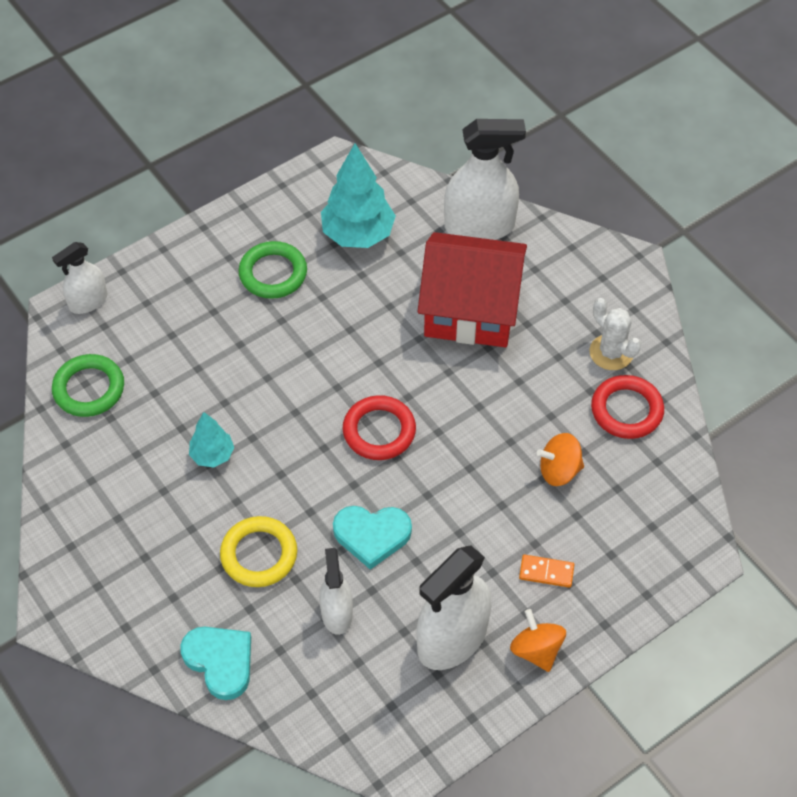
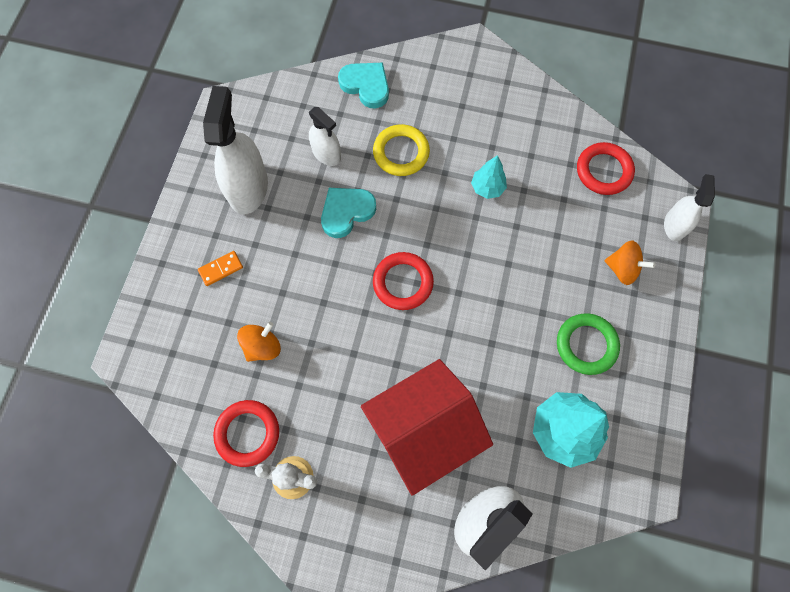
camera: 140 degrees right, 15 degrees up
green ring [52,354,124,417] -> red ring [577,142,635,195]
turquoise heart [180,627,251,700] -> turquoise heart turned 150 degrees counterclockwise [338,63,389,108]
orange spinning top [510,609,566,672] -> orange spinning top moved to [604,240,655,285]

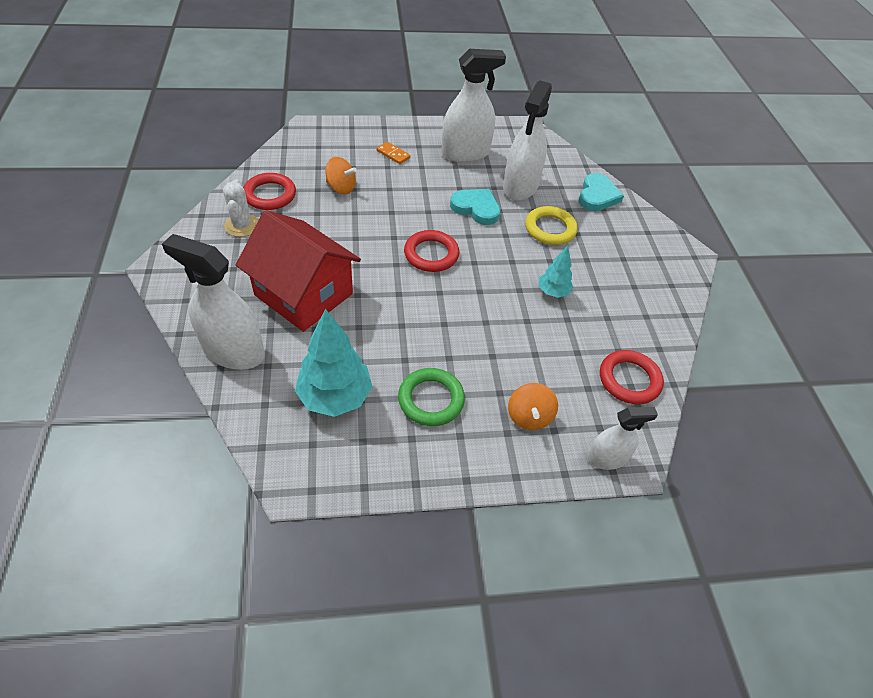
camera: 65 degrees right, 20 degrees down
white spray bottle [309,107,341,166] -> white spray bottle [503,80,552,201], size x1.73

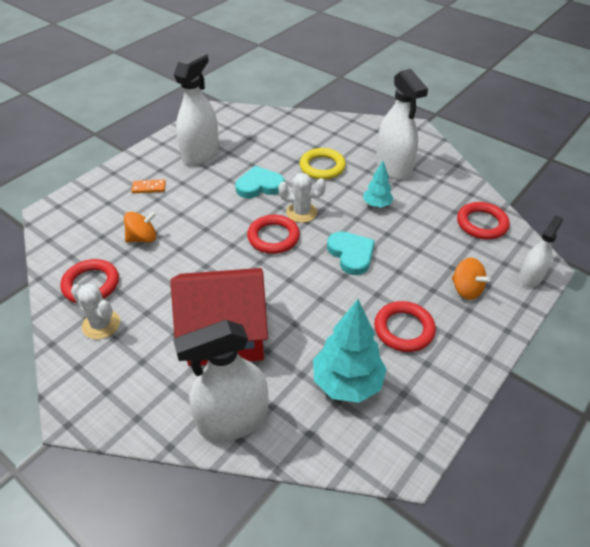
camera: 40 degrees left, 5 degrees down
green ring [398,368,465,426] -> red ring [374,301,436,352]
white spray bottle [503,80,552,201] -> white spray bottle moved to [376,69,428,180]
turquoise heart [579,173,624,211] -> turquoise heart moved to [327,231,375,275]
none -> white cactus [279,173,326,223]

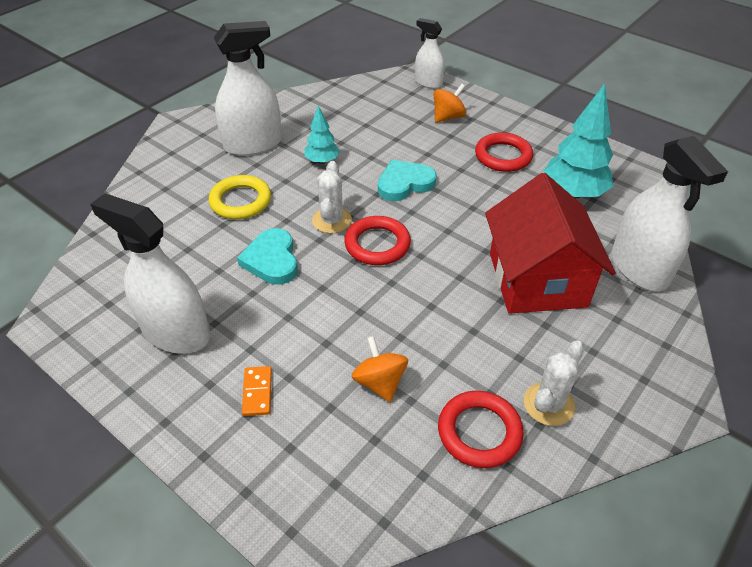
camera: 90 degrees left, 0 degrees up
red ring [457,202,510,239] -> none

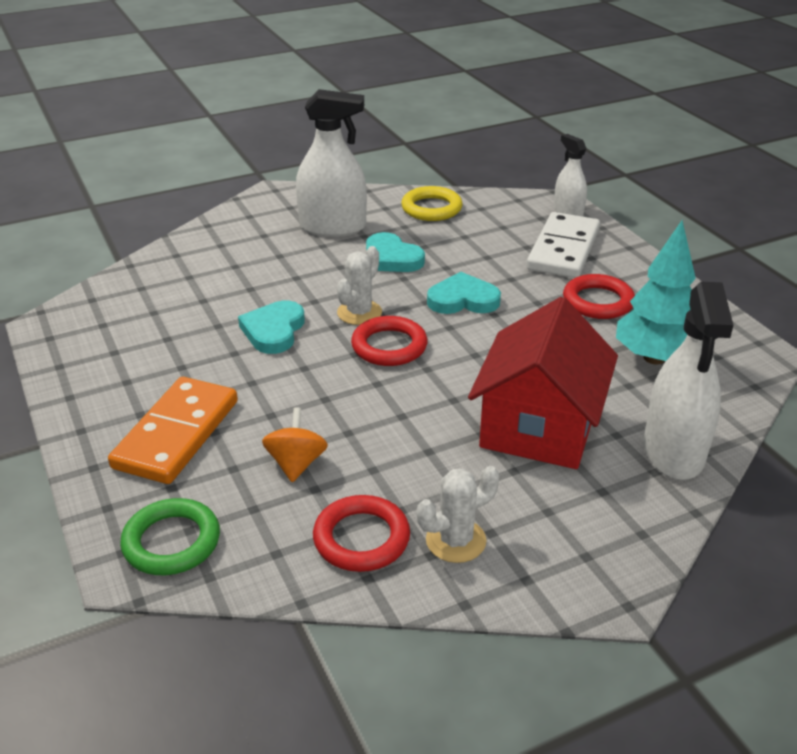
camera: 25 degrees right, 10 degrees down
white spray bottle [90,193,210,354] -> none
yellow ring [209,175,271,219] -> yellow ring moved to [401,186,462,221]
orange domino [242,366,272,416] -> orange domino [108,377,238,484], size x2.37
turquoise tree [304,105,340,164] -> turquoise heart [366,232,425,272]
orange spinning top [433,84,466,123] -> white domino [527,212,600,278]
none -> green ring [120,498,220,575]

